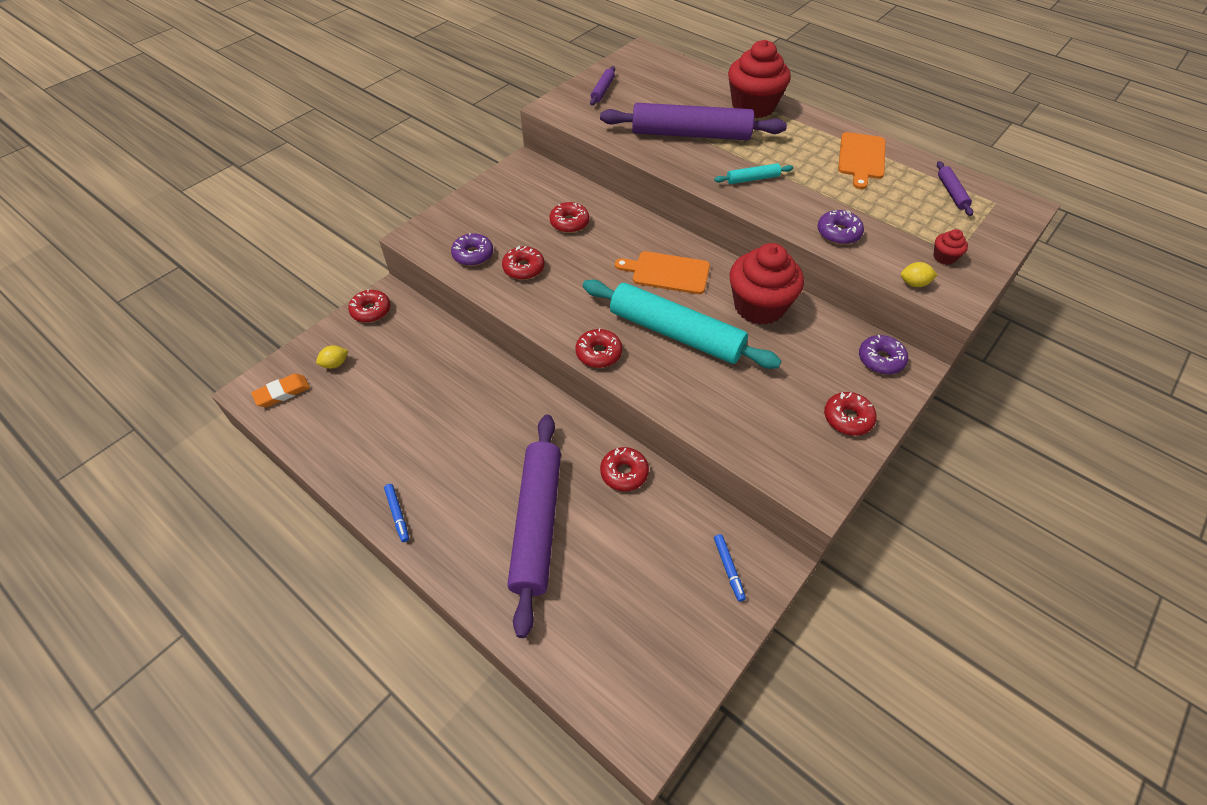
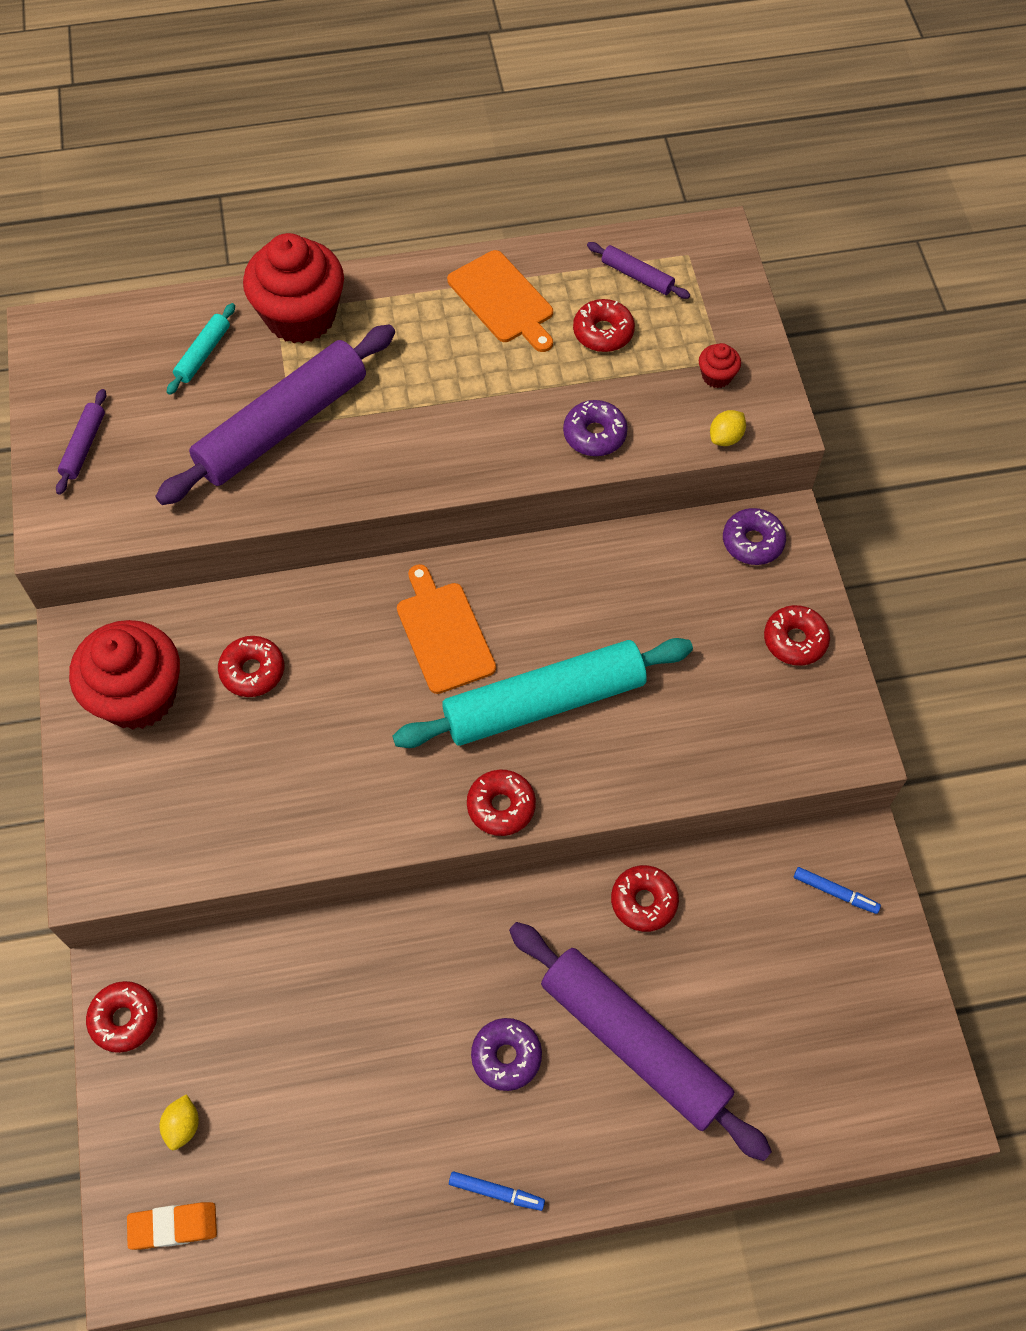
camera: 50 degrees left, 10 degrees up
orange eraser [251,374,310,407] -> orange eraser turned 75 degrees clockwise [127,1202,217,1250]
purple donut [451,233,493,266] -> purple donut moved to [471,1018,542,1091]
red donut [502,246,545,280] -> red donut moved to [573,299,635,352]
purple rolling pin [590,66,615,106] -> purple rolling pin turned 45 degrees clockwise [56,389,106,495]
orange cutting board [615,251,710,294] -> orange cutting board turned 105 degrees clockwise [397,564,496,694]
turquoise rolling pin [714,163,793,184] -> turquoise rolling pin moved to [167,303,235,395]
red cupcake [730,243,804,325] -> red cupcake moved to [69,620,180,730]

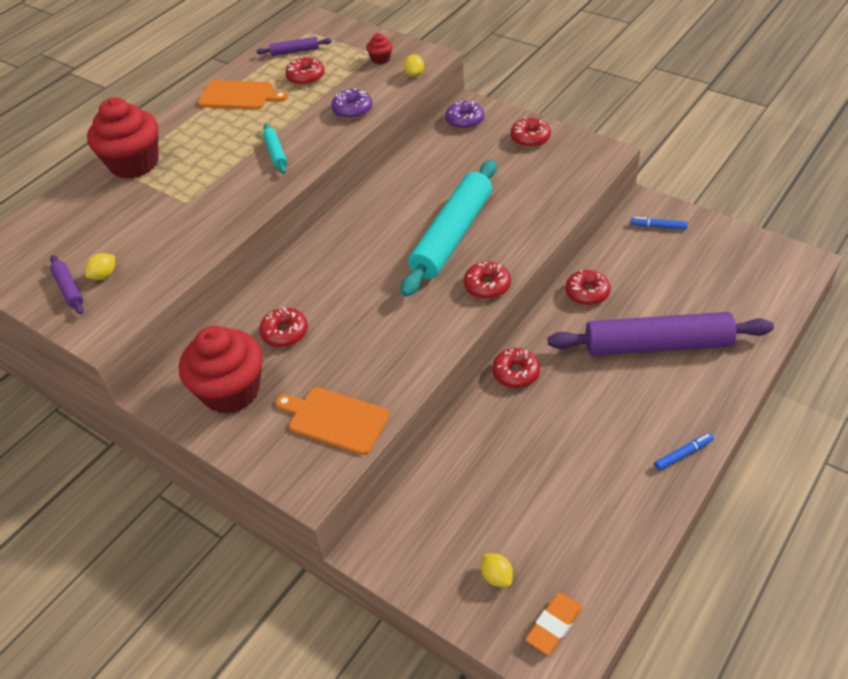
camera: 40 degrees left, 15 degrees down
red donut [86,981,158,1053] -> red donut moved to [492,348,540,388]
purple rolling pin [155,325,395,505] -> none
turquoise rolling pin [167,303,235,395] -> turquoise rolling pin moved to [263,123,287,174]
orange cutting board [397,564,496,694] -> orange cutting board moved to [276,387,390,455]
purple donut [471,1018,542,1091] -> none
blue marker [794,867,881,914] -> blue marker turned 150 degrees counterclockwise [631,217,688,229]
none -> yellow lemon [85,253,115,280]

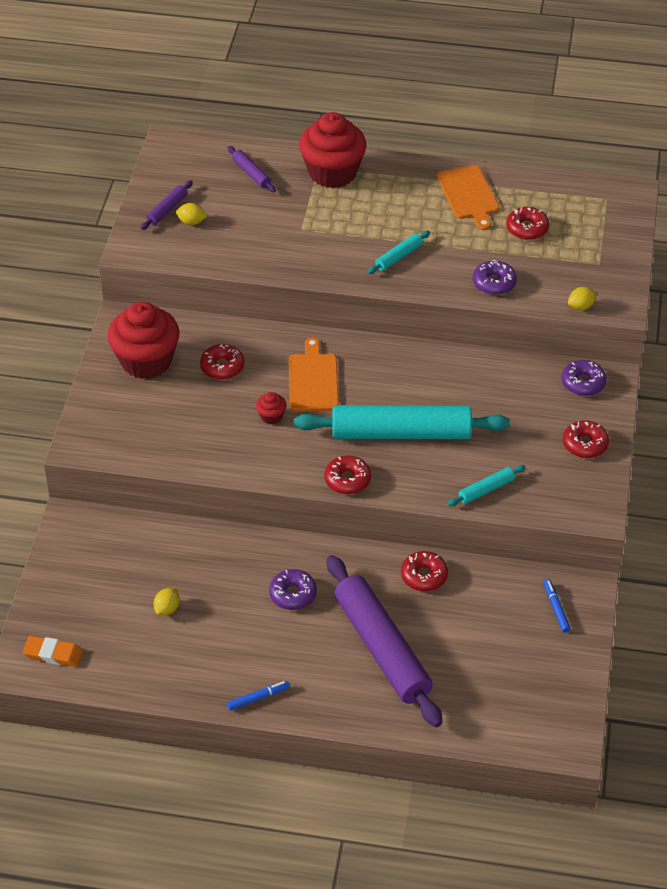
camera: 60 degrees right, 0 degrees up
purple rolling pin [257,37,332,56] -> purple rolling pin moved to [228,146,276,192]
orange cutting board [276,387,390,455] -> orange cutting board moved to [289,338,339,411]
red cupcake [366,33,392,64] -> red cupcake moved to [256,392,287,424]
yellow lemon [481,553,513,587] -> yellow lemon moved to [153,588,180,616]
red donut [492,348,540,388] -> none
blue marker [654,433,714,470] -> blue marker turned 60 degrees counterclockwise [227,681,290,711]
none -> purple donut [269,569,317,610]
none -> turquoise rolling pin [447,465,526,506]

